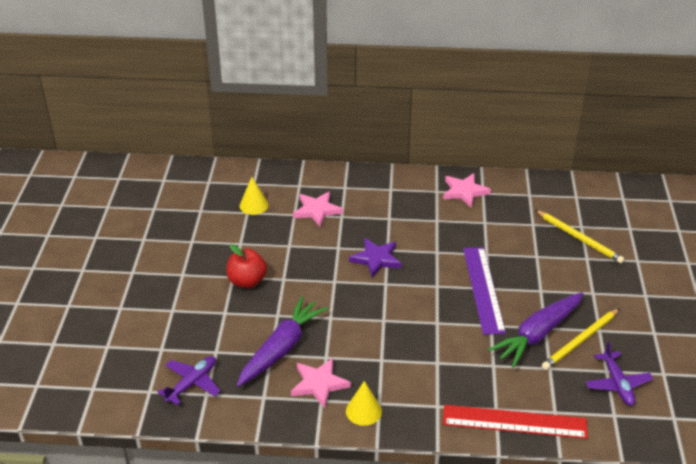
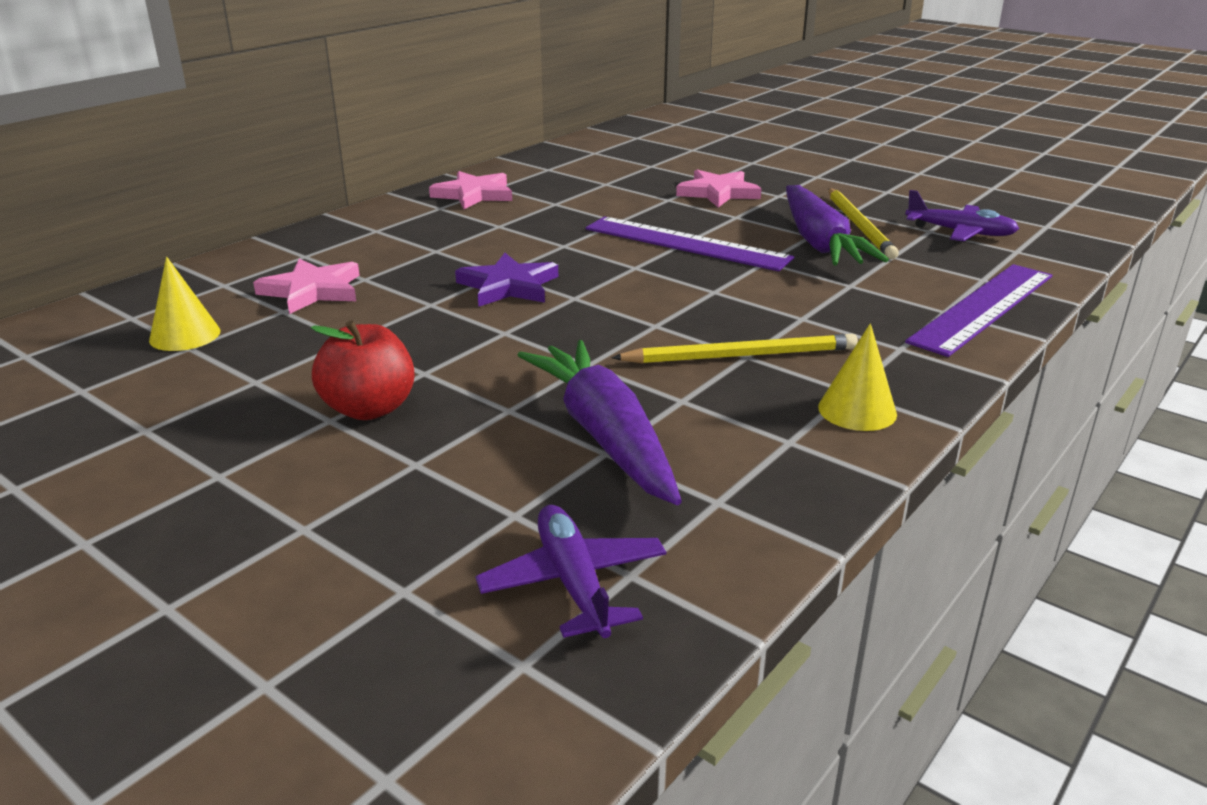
camera: 55 degrees left, 10 degrees down
pink star [291,358,351,408] -> pink star moved to [676,170,762,207]
red ruler [443,405,588,439] -> purple ruler [905,264,1052,357]
yellow pencil [535,210,625,263] -> yellow pencil moved to [611,334,858,364]

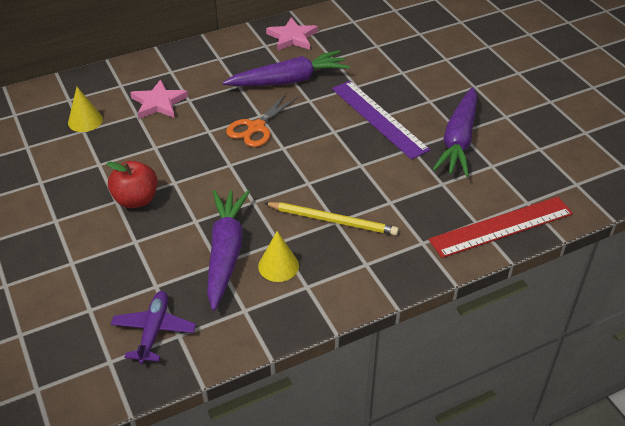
camera: 25 degrees right, 15 degrees up
purple star [455,253,558,307] -> orange scissors [226,93,298,147]
pink star [676,170,762,207] -> none
yellow cone [818,323,897,431] -> yellow cone moved to [258,231,299,282]
yellow pencil [828,188,899,259] -> none
purple plane [905,190,1019,241] -> none
purple ruler [905,264,1052,357] -> red ruler [428,197,573,258]
none -> purple carrot [223,50,350,86]

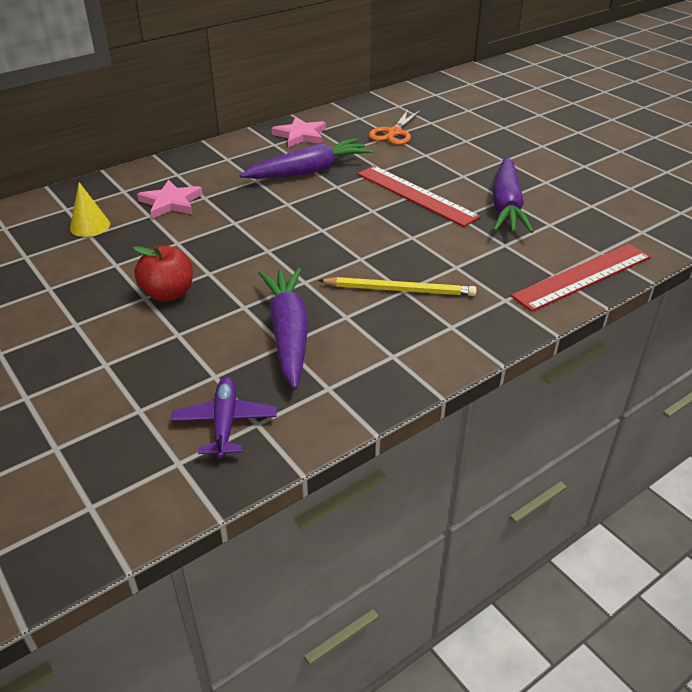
camera: 10 degrees left, 5 degrees down
orange scissors [226,93,298,147] -> orange scissors moved to [369,110,421,145]
yellow cone [258,231,299,282] -> none
purple ruler [332,81,430,160] -> red ruler [357,166,481,227]

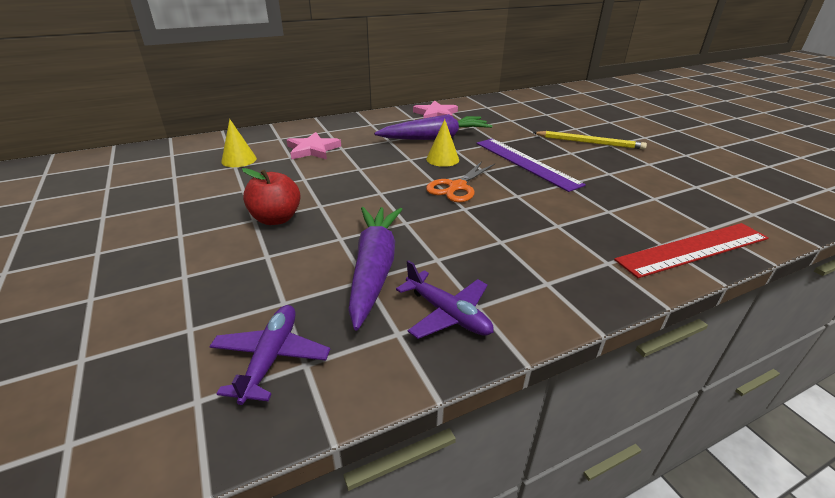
camera: 10 degrees right, 5 degrees down
yellow pencil [318,277,477,296] -> yellow pencil moved to [533,131,647,150]
red ruler [357,166,481,227] -> purple ruler [476,139,586,192]
orange scissors [369,110,421,145] -> orange scissors moved to [426,161,495,203]
purple carrot [492,157,534,233] -> none
none -> purple plane [396,260,493,339]
none -> yellow cone [426,119,459,167]

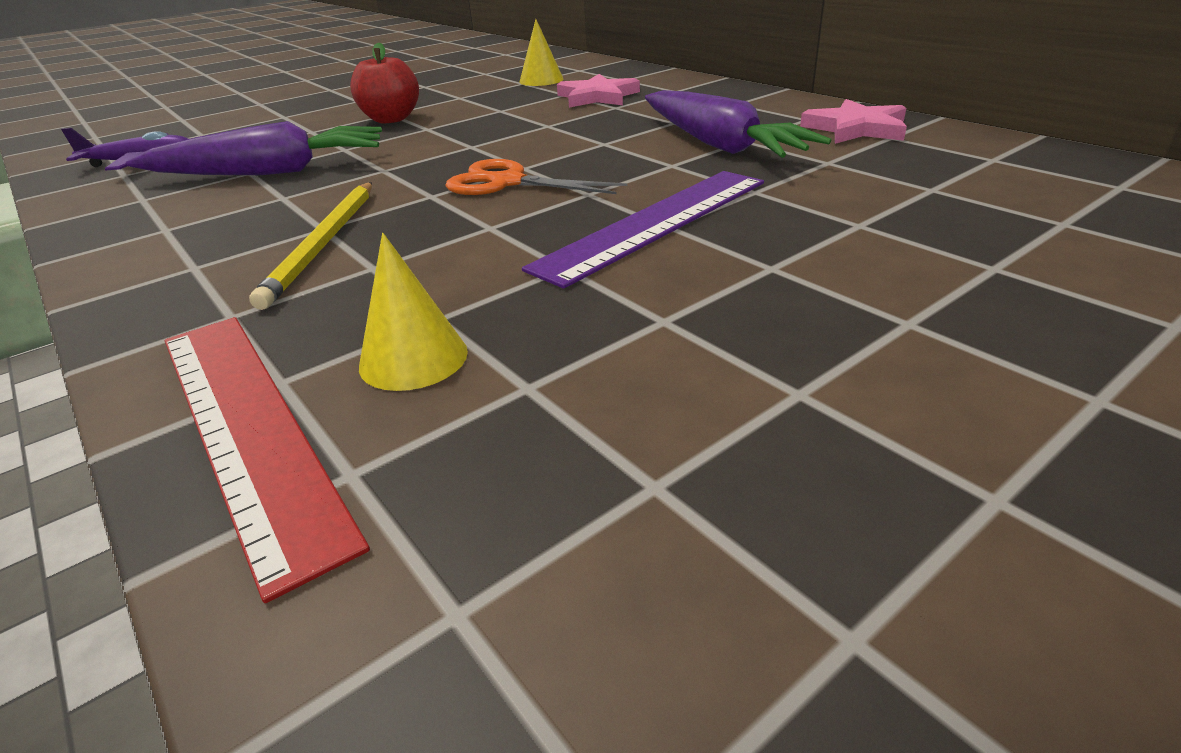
camera: 80 degrees right, 0 degrees up
purple plane [396,260,493,339] -> none
yellow cone [426,119,459,167] -> yellow cone moved to [359,233,468,391]
yellow pencil [533,131,647,150] -> yellow pencil moved to [249,182,372,310]

